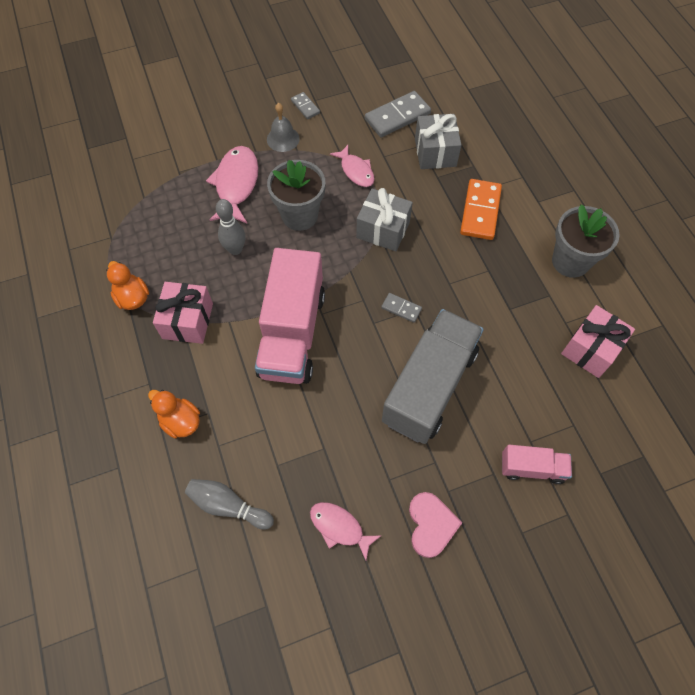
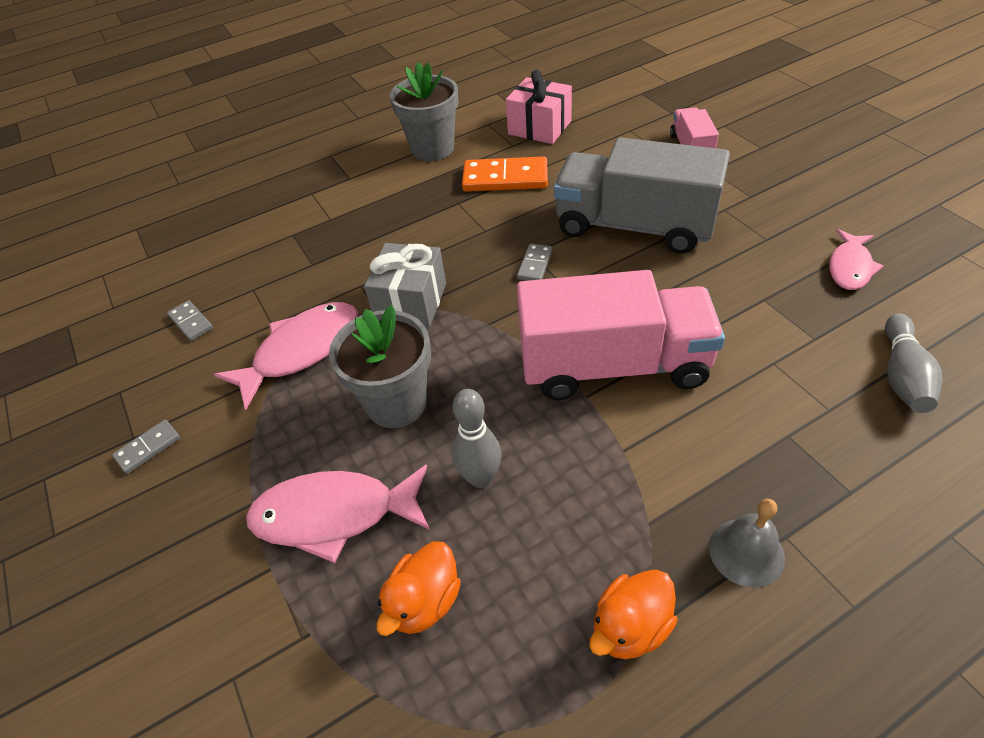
camera: 95 degrees left, 15 degrees down
orange duck [148,390,200,438] -> orange duck moved to [377,541,461,636]
pink gift [153,282,213,344] -> none
grey bell [267,103,300,152] -> grey bell moved to [709,499,785,588]
pink fish [330,145,375,187] -> pink fish [214,302,358,410], size x1.61
grey domino [365,91,431,137] -> grey domino [167,300,213,341], size x0.52
pink heart [409,492,463,558] -> none
grey gift [415,114,461,169] -> none
orange domino [460,179,502,240] -> orange domino moved to [462,156,548,192]

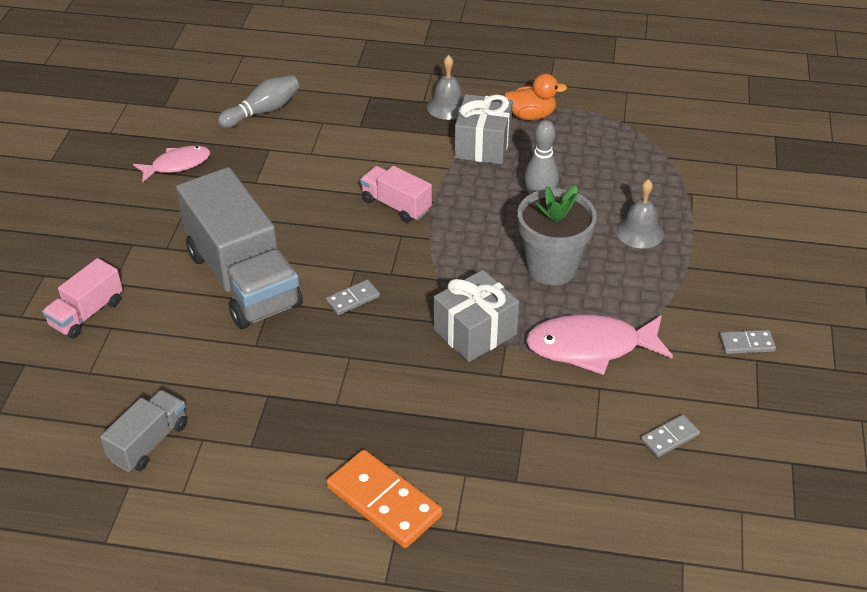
camera: 145 degrees left, 5 degrees down
grey domino [167,300,213,341] -> grey domino turned 60 degrees clockwise [641,414,700,457]
pink fish [246,464,430,563] -> grey bell [616,179,664,249]
orange duck [377,541,461,636] -> none
grey flower pot [390,62,459,161] -> none
orange domino [462,156,548,192] -> orange domino moved to [326,450,442,548]
pink gift [506,70,572,144] -> grey truck [100,390,187,472]
pink truck [517,270,725,400] -> pink truck [360,166,432,223], size x0.49
none -> grey gift [454,94,513,164]

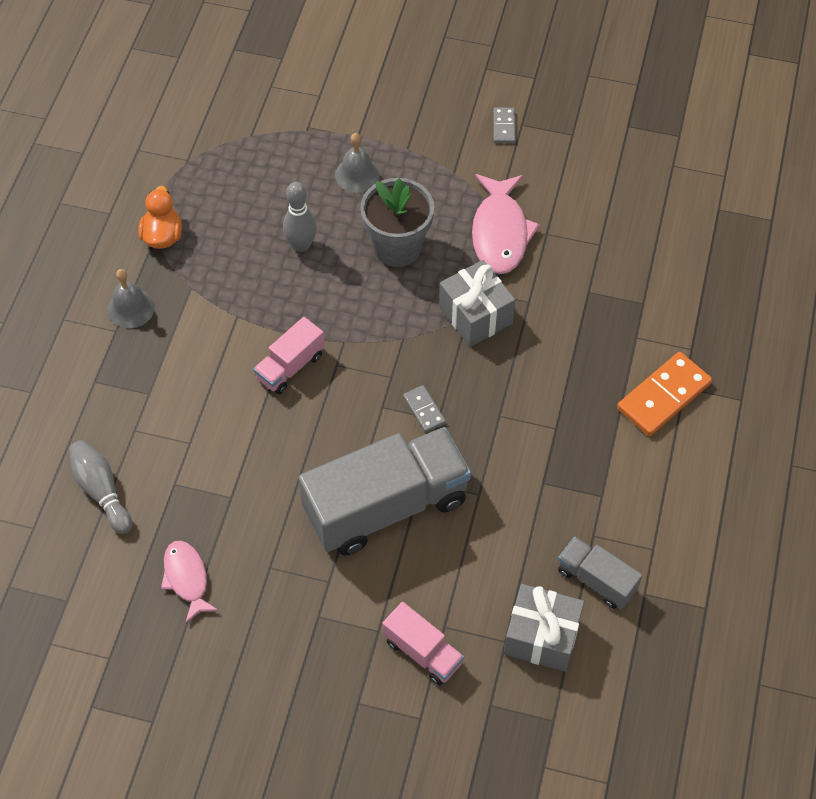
camera: 85 degrees left, 15 degrees up
grey gift [454,94,513,164] -> grey gift moved to [504,584,584,672]
grey domino [641,414,700,457] -> none

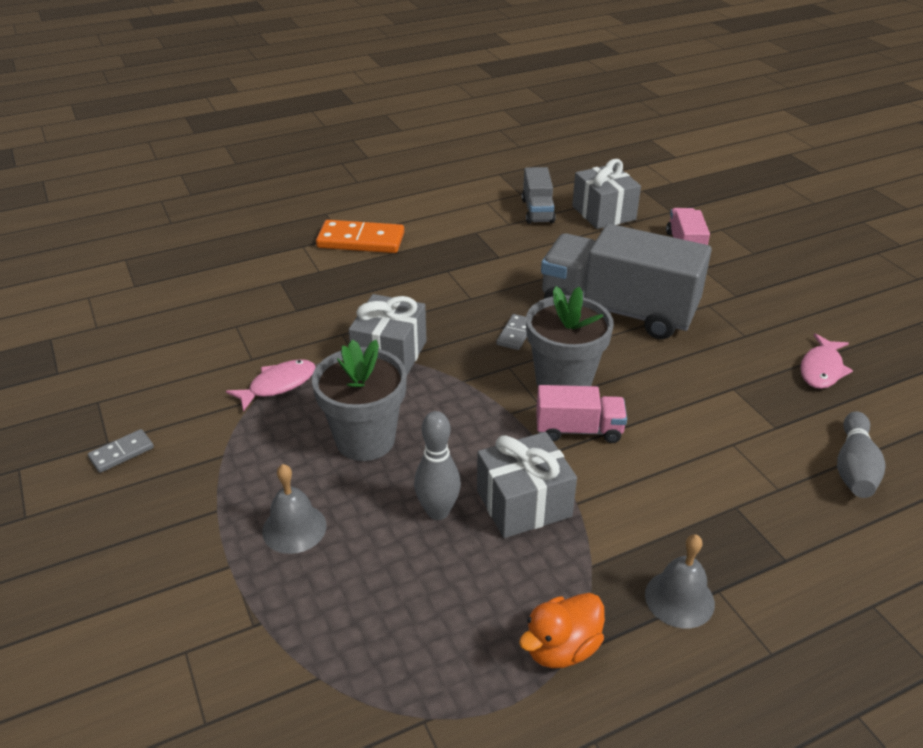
camera: 130 degrees left, 20 degrees down
pink fish [472,174,540,274] -> pink fish [226,359,316,412], size x0.62
none -> grey gift [477,432,577,538]
none -> grey flower pot [526,286,614,386]

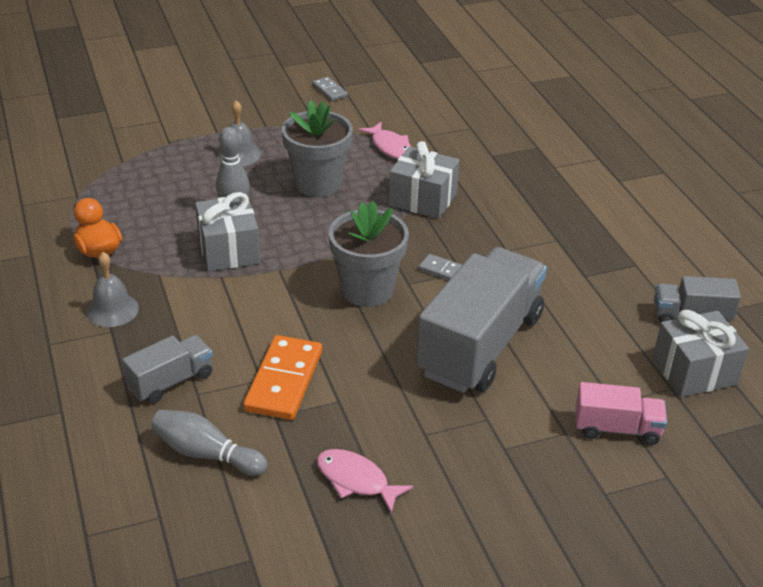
camera: 95 degrees right, 0 degrees up
orange domino [316,220,404,253] -> orange domino moved to [243,335,322,420]
pink truck [536,385,627,443] -> none
none -> grey truck [122,335,213,404]

